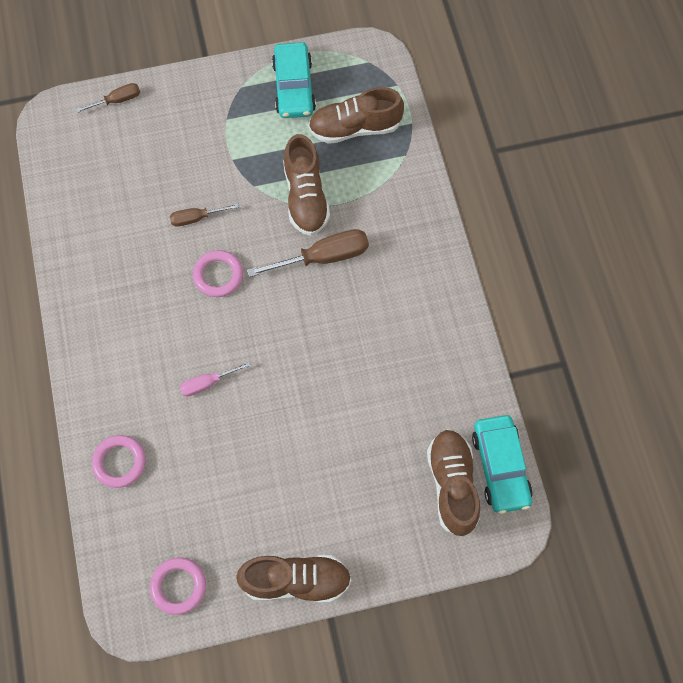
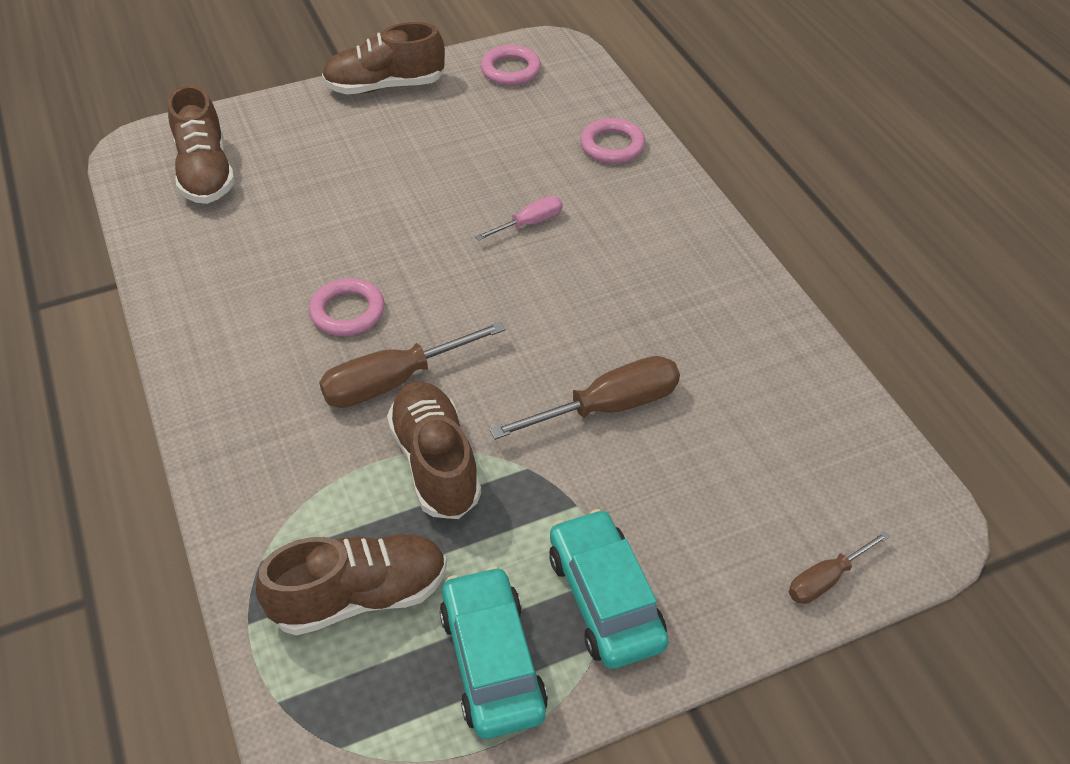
camera: 170 degrees right, 20 degrees down
brown screwdriver [170,204,239,227] -> brown screwdriver [490,356,680,440], size x1.75
pink ring [193,250,243,297] -> pink ring moved to [309,278,385,336]
turquoise car [472,415,533,514] -> turquoise car moved to [549,509,669,669]

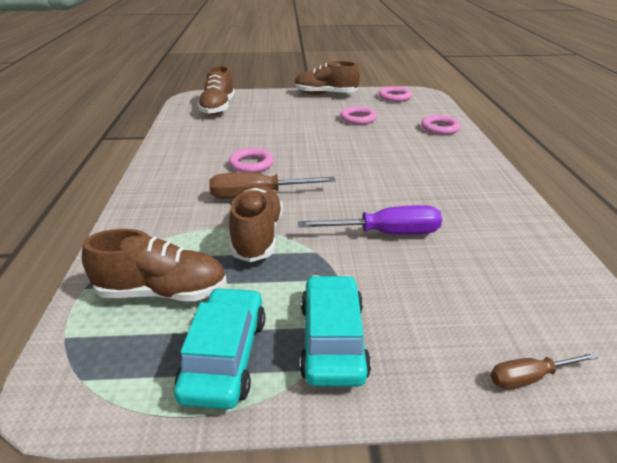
camera: 20 degrees right, 15 degrees down
pink screwdriver [475,196,563,241] -> none
brown screwdriver [490,356,680,440] -> purple screwdriver [298,205,442,234]
none -> pink ring [340,106,377,125]

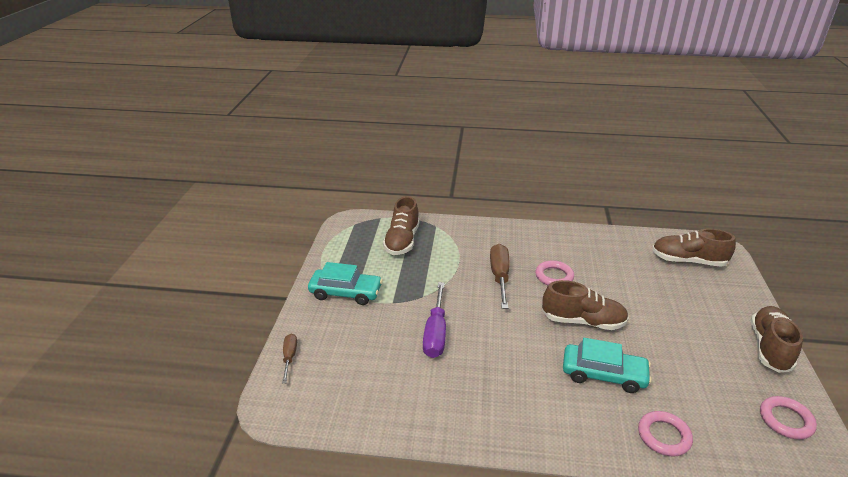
camera: 100 degrees right, 0 degrees up
turquoise car [174,287,265,409] -> turquoise car moved to [563,338,652,393]
brown shoe [229,185,283,262] -> brown shoe moved to [542,280,629,330]
pink ring [340,106,377,125] -> none

